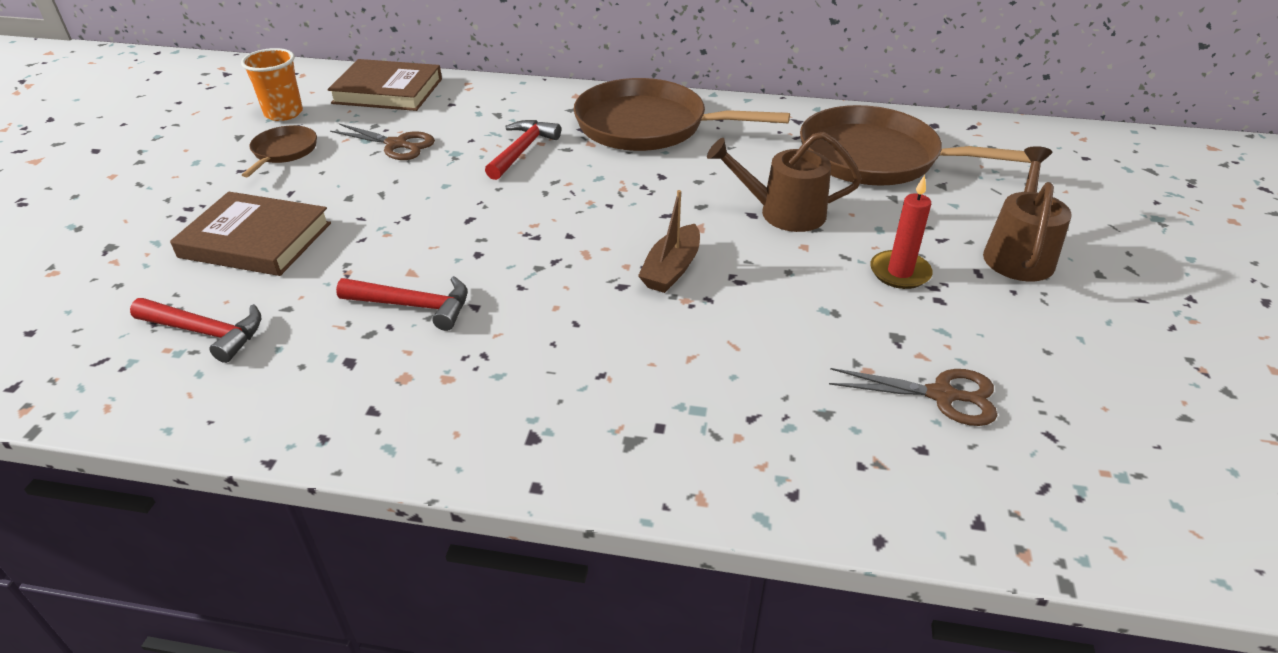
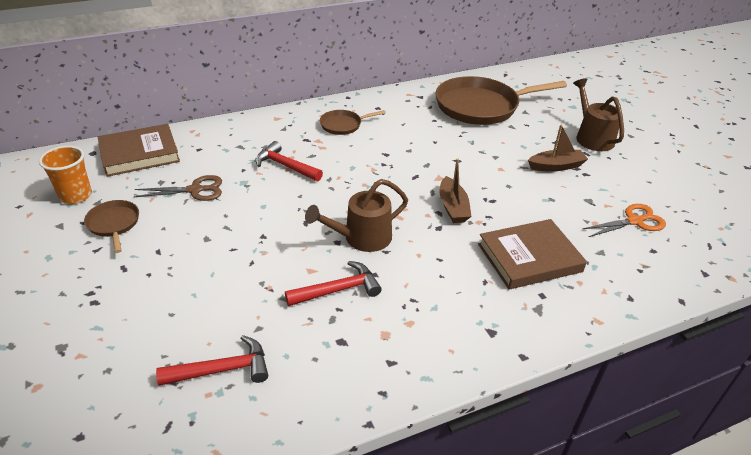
camera: 35 degrees left, 0 degrees up
brown book [170,192,331,276] -> brown book moved to [478,219,587,290]
red hammer [485,120,561,180] -> red hammer turned 45 degrees counterclockwise [255,141,323,181]
brown pan [574,78,790,151] -> brown pan [320,110,386,135], size x0.47
brown watering can [707,132,862,232] -> brown watering can moved to [305,179,408,252]
brown scissors [829,368,998,426] -> orange scissors [582,204,666,237]
red candle [871,175,933,289] -> brown boat [528,125,588,172]

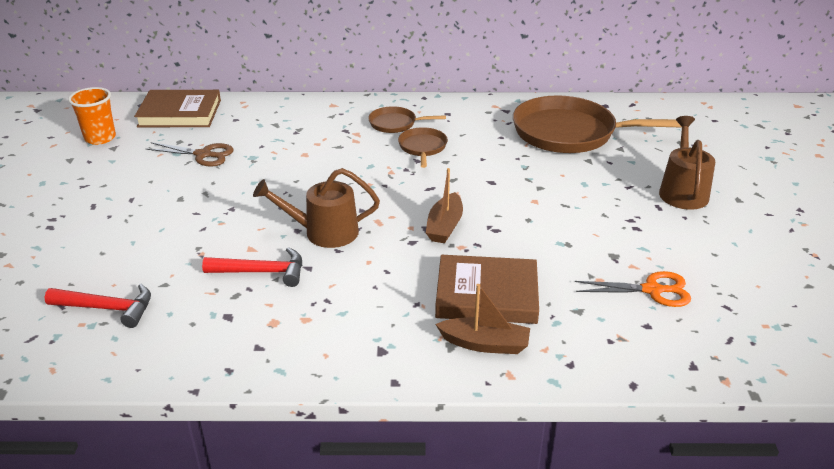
camera: 25 degrees right, 5 degrees down
brown pan [84,200,139,253] -> brown pan moved to [398,127,448,168]
red hammer [255,141,323,181] -> none
brown boat [528,125,588,172] -> brown boat moved to [435,284,530,354]

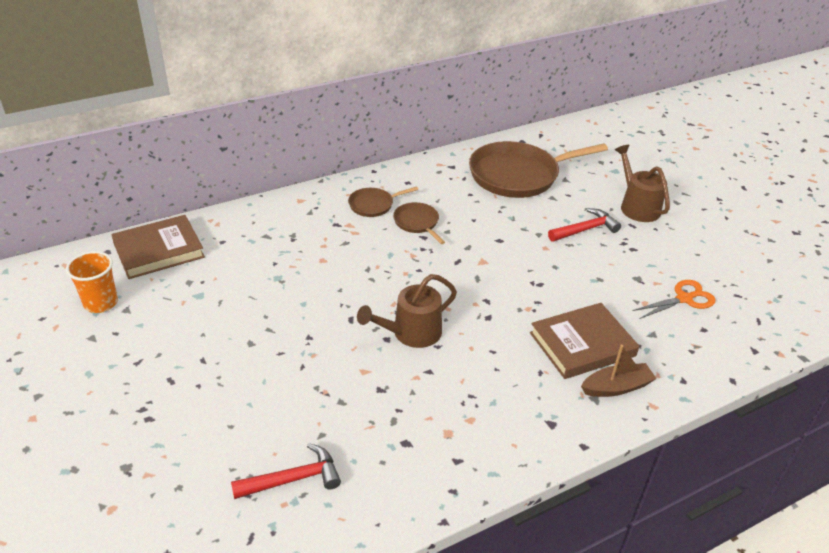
camera: 30 degrees left, 5 degrees up
brown scissors [146,142,234,167] -> none
red hammer [202,247,302,287] -> red hammer moved to [548,208,621,242]
brown boat [426,168,463,243] -> none

